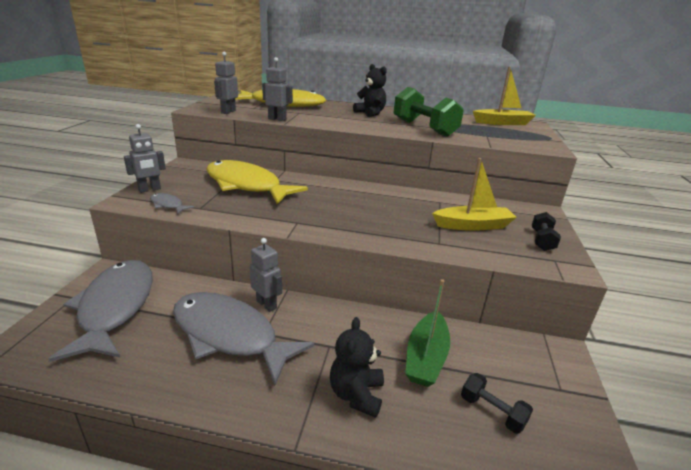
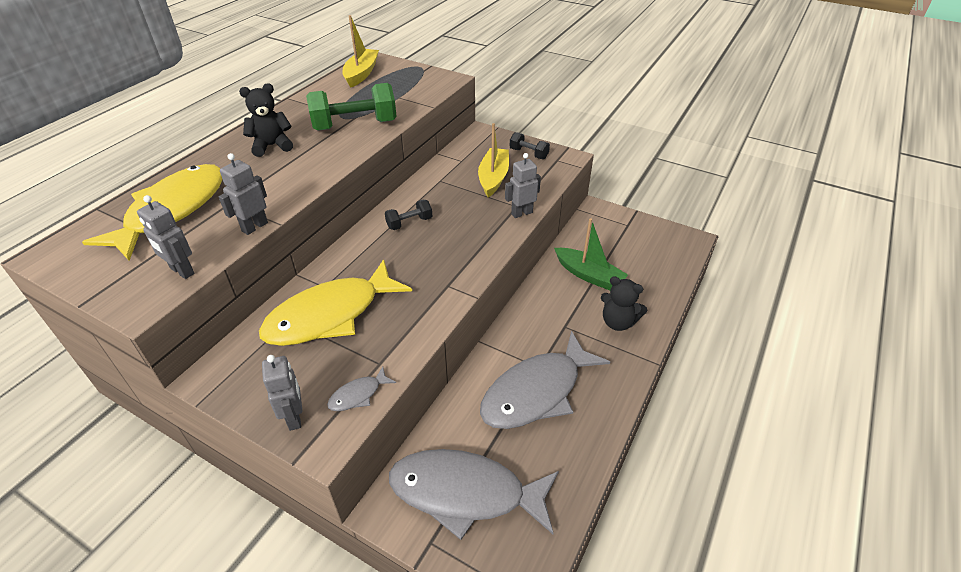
camera: 70 degrees left, 15 degrees up
grey robot [250,238,282,312] -> grey robot moved to [505,153,541,218]
black dumbbell [461,373,533,434] -> black dumbbell moved to [385,200,432,230]

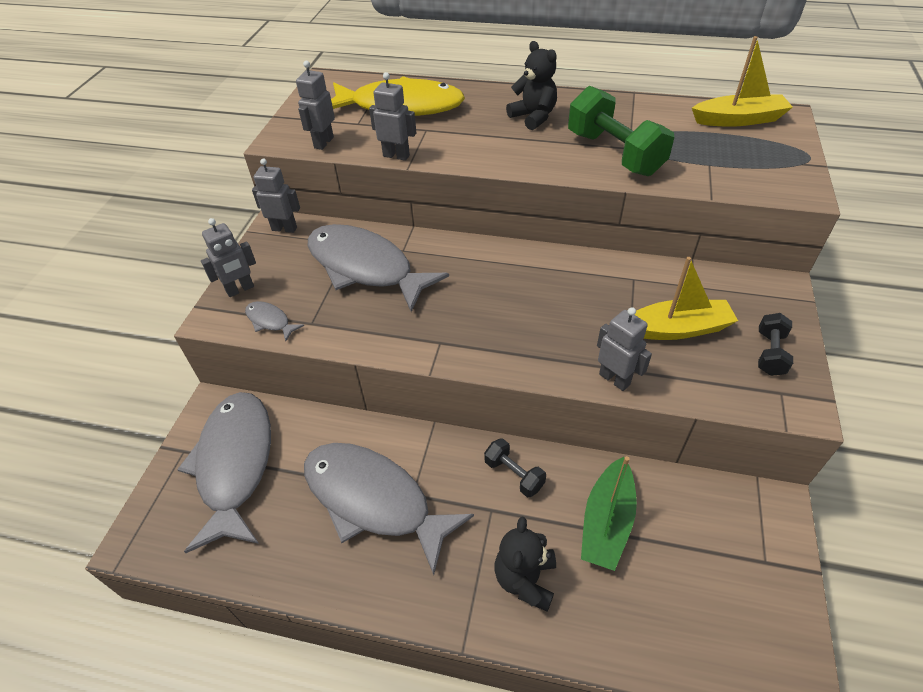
camera: 75 degrees right, 5 degrees up
yellow fish [259,259,412,346] -> grey fish [308,224,449,312]
black dumbbell [385,200,432,230] -> black dumbbell moved to [484,438,546,497]
none -> grey robot [252,159,300,233]

